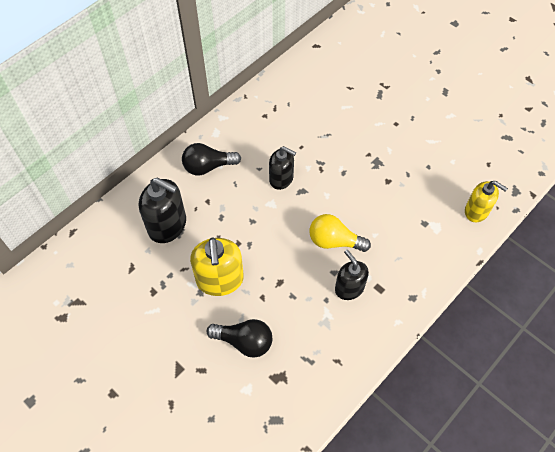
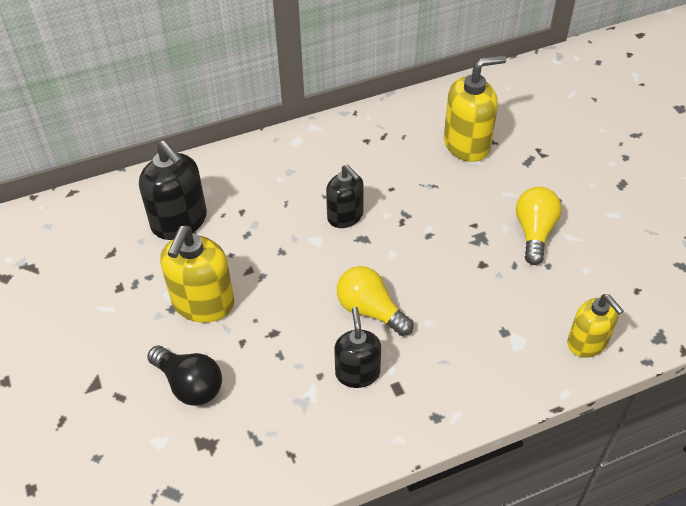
camera: 25 degrees right, 10 degrees down
black light bulb [182,143,241,176] -> none
none -> yellow soap dispenser [444,55,506,162]
none -> yellow light bulb [516,187,562,265]

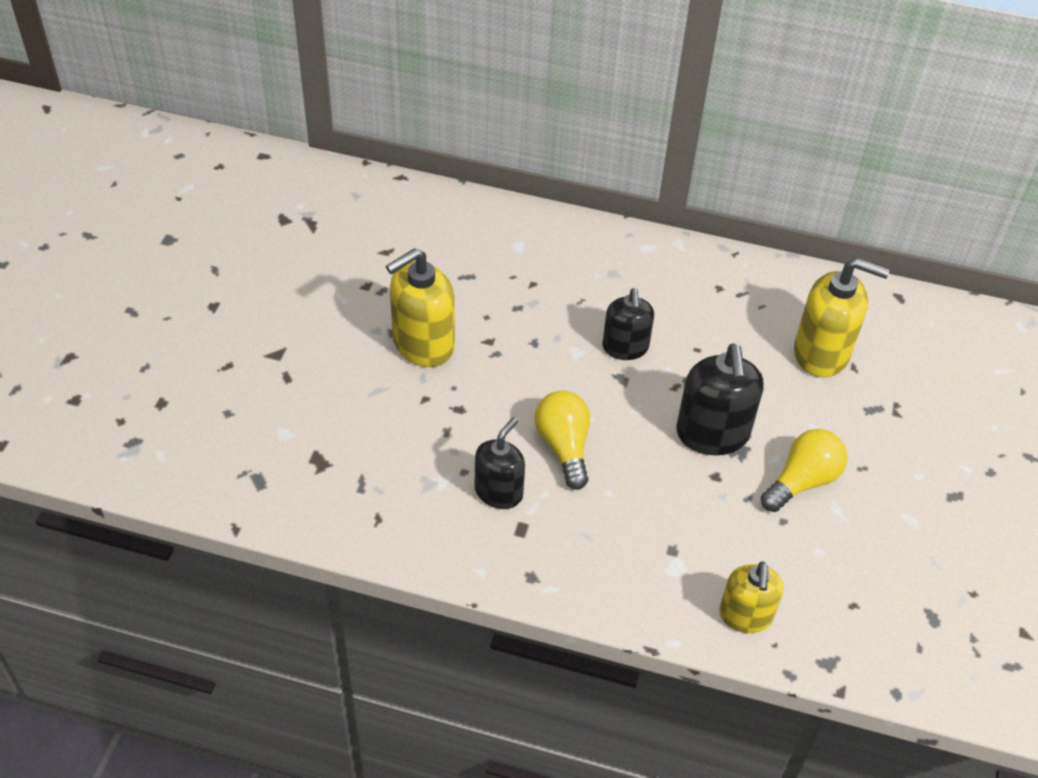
camera: 35 degrees right, 0 degrees up
black soap dispenser [139,140,207,240] -> black soap dispenser moved to [676,343,764,455]
black light bulb [147,346,222,406] -> none

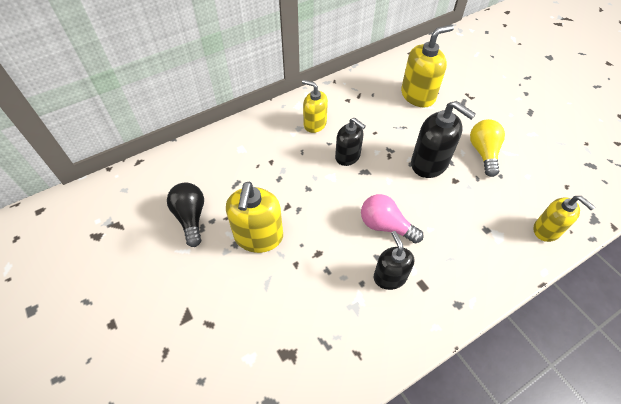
camera: 45 degrees left, 5 degrees up
yellow light bulb [534,391,590,490] -> pink light bulb [361,194,424,243]
none -> black light bulb [167,183,204,247]
none -> yellow soap dispenser [302,80,328,133]

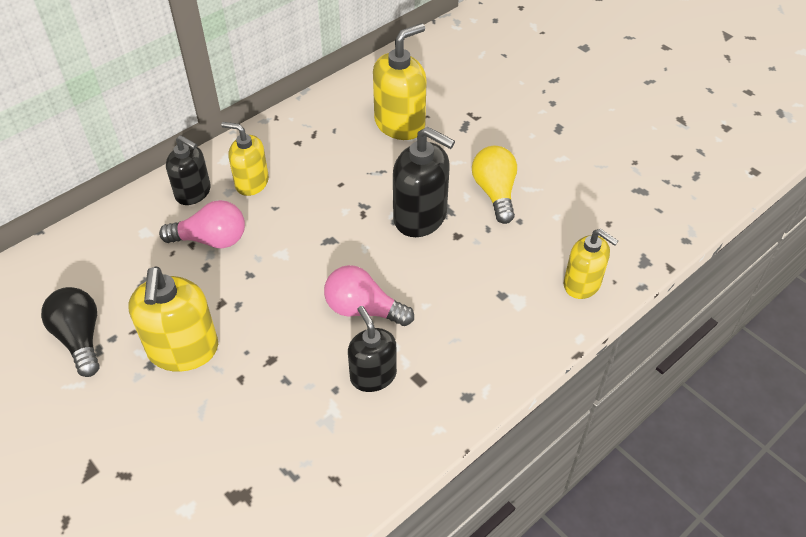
camera: 10 degrees left, 5 degrees down
black soap dispenser [335,118,366,166] -> black soap dispenser moved to [166,135,211,205]
none -> pink light bulb [159,200,245,249]

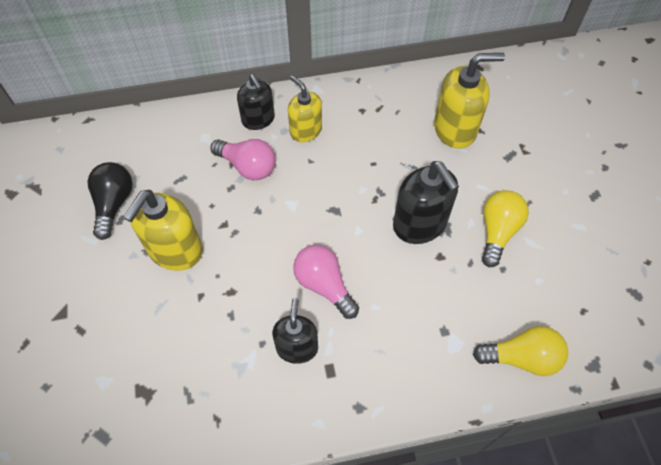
camera: 30 degrees right, 10 degrees up
yellow soap dispenser [564,229,618,299] -> yellow light bulb [473,326,568,376]

